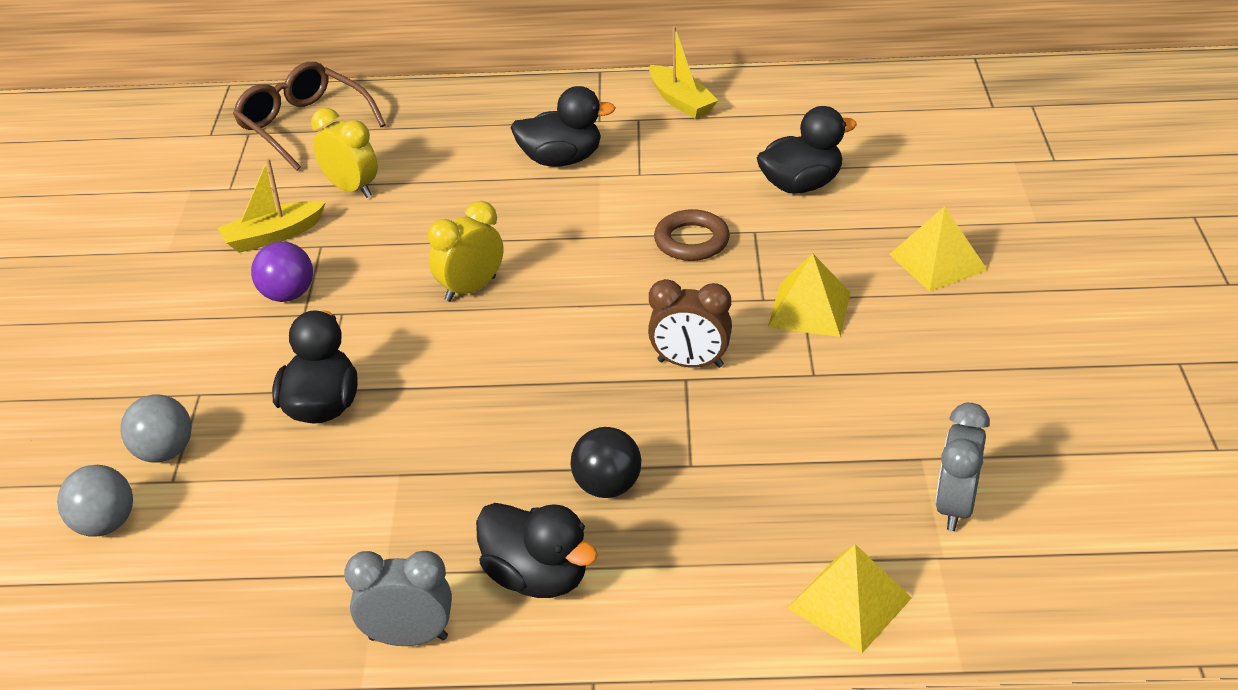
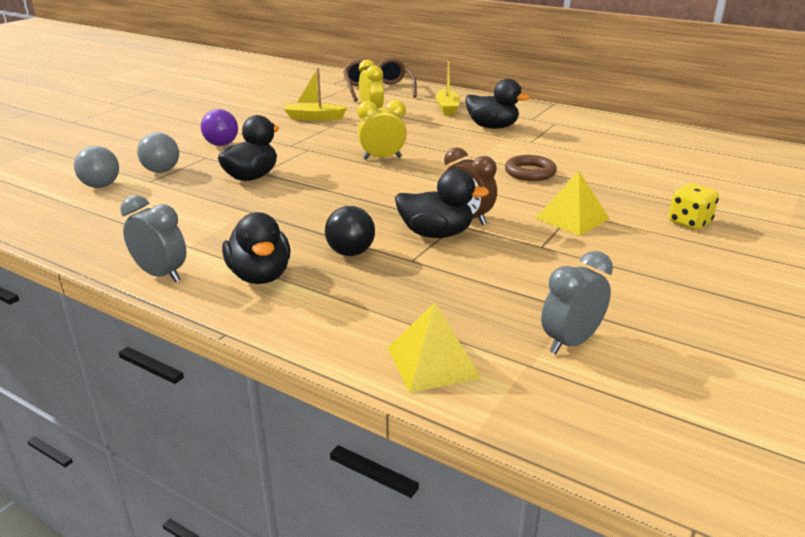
camera: 30 degrees right, 10 degrees down
purple ball [251,242,313,302] -> purple ball moved to [201,109,238,146]
yellow boat [649,26,718,119] -> yellow boat moved to [436,58,460,115]
black duck [757,106,857,194] -> black duck moved to [395,169,489,238]
yellow pyramid [889,207,987,292] -> yellow dice [669,184,719,230]

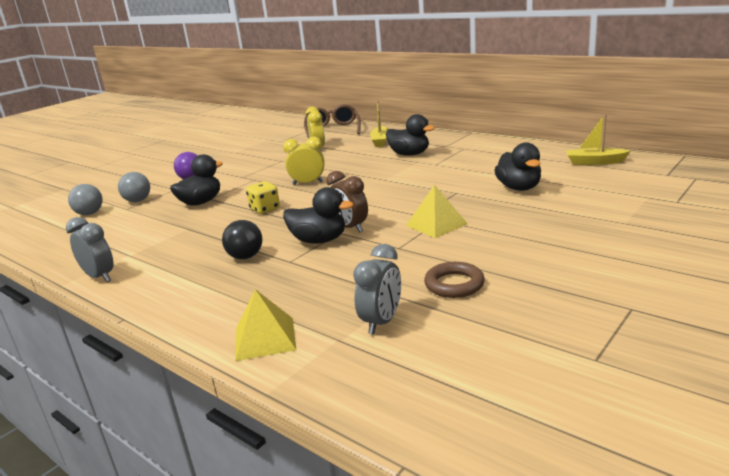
camera: 10 degrees right, 5 degrees down
black duck [222,212,291,284] -> black duck moved to [494,142,541,191]
yellow boat [284,68,347,121] -> yellow boat moved to [566,114,631,165]
brown ring [505,155,557,181] -> brown ring moved to [424,262,485,298]
grey clock [541,251,613,354] -> grey clock turned 150 degrees clockwise [353,244,401,334]
yellow dice [669,184,719,230] -> yellow dice moved to [246,181,280,214]

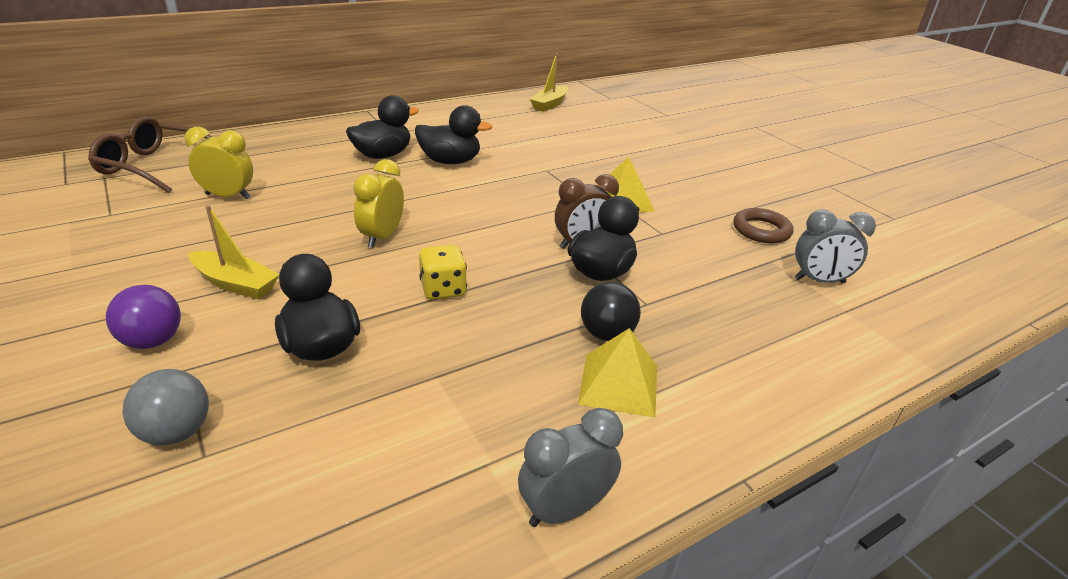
camera: 75 degrees left, 10 degrees up
grey ball [68,184,103,215] -> none
yellow pyramid [235,289,296,361] -> yellow pyramid moved to [578,328,657,418]
grey clock [353,244,401,334] -> grey clock turned 135 degrees clockwise [794,209,876,283]
yellow boat [370,101,388,147] -> yellow boat moved to [189,205,279,299]
black duck [494,142,541,191] -> black duck moved to [415,105,492,164]

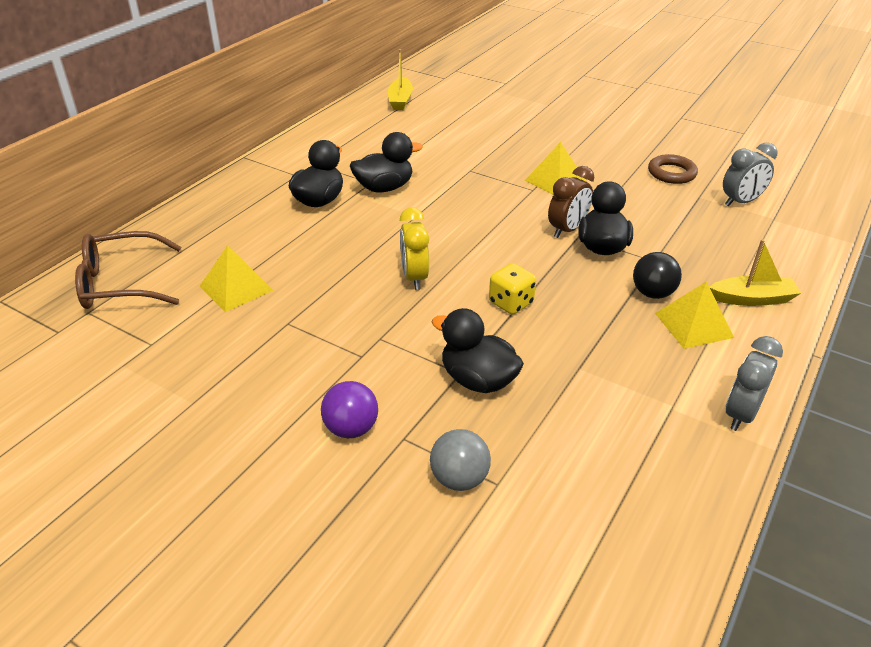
camera: 25 degrees left, 5 degrees up
yellow clock [184,127,253,199] -> yellow pyramid [200,245,273,312]
yellow boat [189,205,279,299] -> yellow boat moved to [710,239,801,306]

